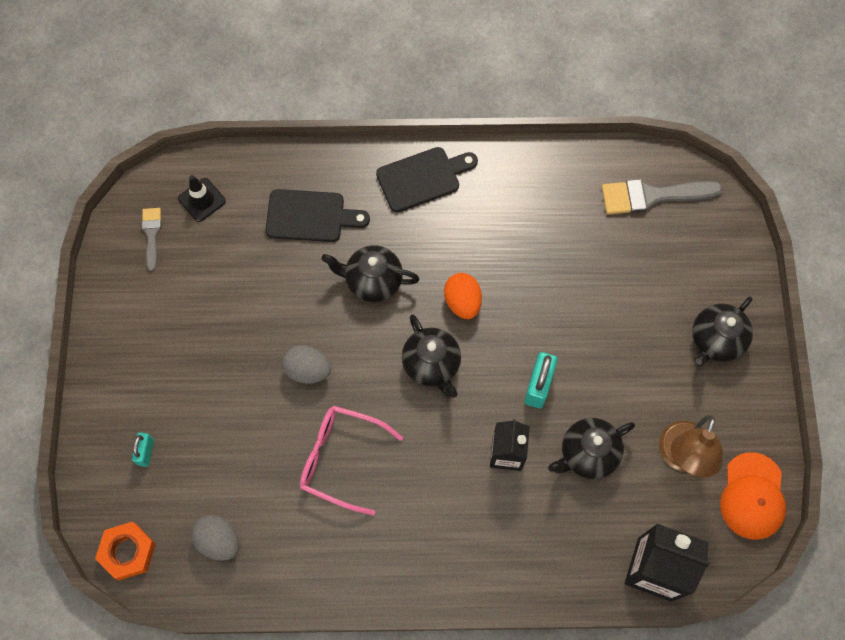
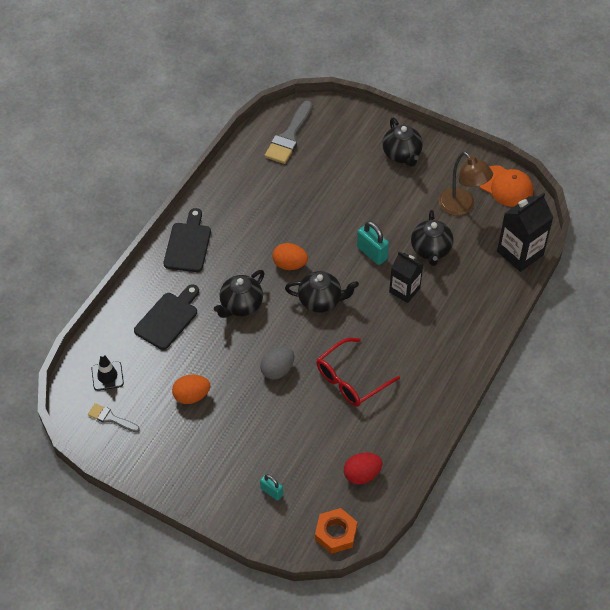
camera: 60 degrees left, 15 degrees down
grey egg [191,515,239,561] -> red egg [344,453,382,484]
pink glasses [300,406,403,515] -> red glasses [316,338,400,407]
none -> orange egg [172,375,210,404]

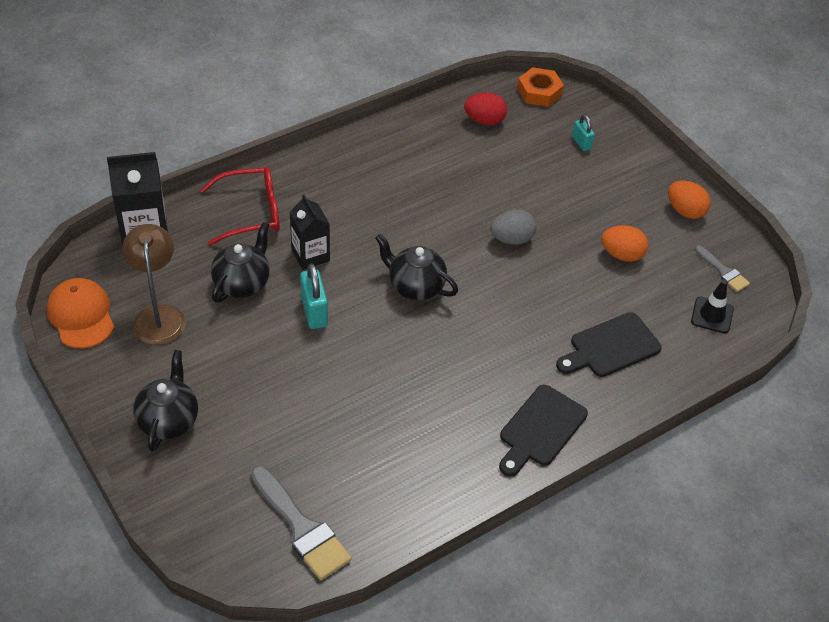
camera: 155 degrees left, 5 degrees down
black teapot [214,270,265,318] -> none
grey brush [265,101,312,164] -> grey brush turned 90 degrees clockwise [251,466,352,580]
orange egg [272,243,308,270] -> orange egg moved to [668,181,711,219]
red glasses [316,338,400,407] -> red glasses moved to [200,167,280,245]

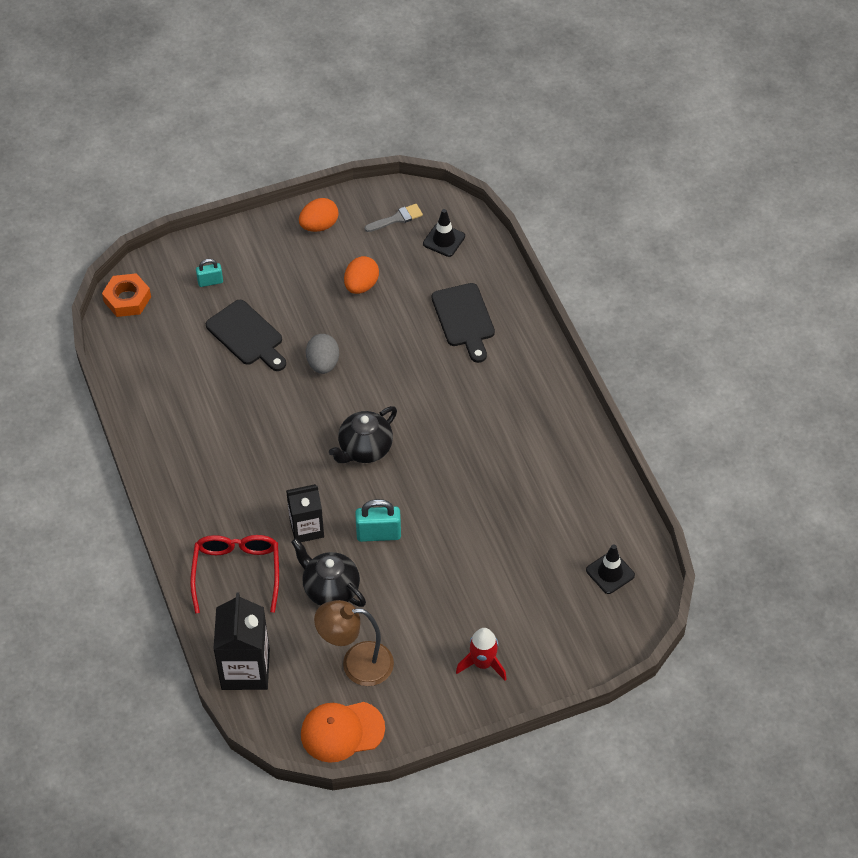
camera: 75 degrees left, 5 degrees up
black teapot [133,350,198,452] -> red rocket [456,628,507,680]
grey brush [251,466,352,580] -> black traffic cone [586,544,635,594]
red egg [464,93,507,125] -> none
black cutting board [499,385,588,477] -> black cutting board moved to [206,300,286,371]

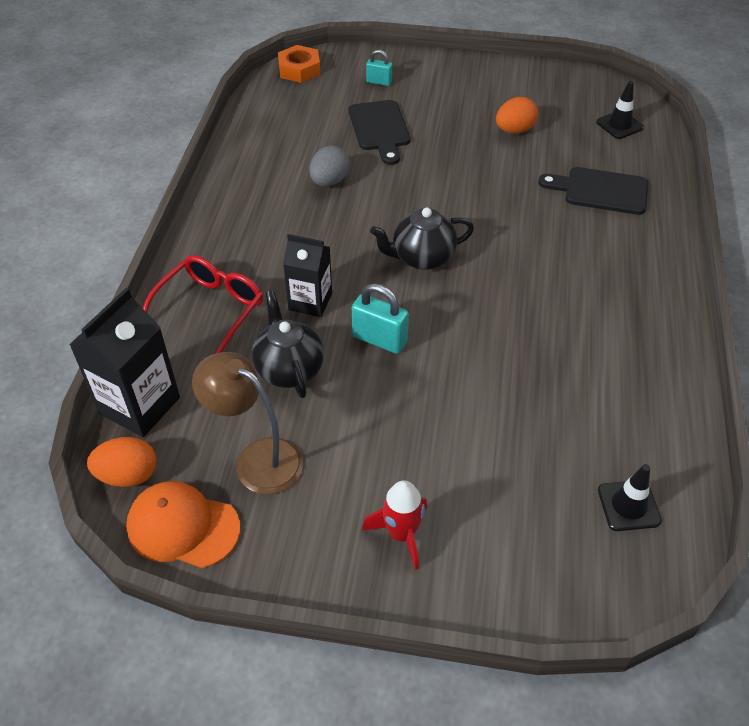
camera: 30 degrees right, 5 degrees down
orange egg [299,198,339,232] -> orange egg moved to [87,437,156,487]
grey egg [306,334,339,374] -> grey egg moved to [310,146,350,186]
grey brush [364,204,423,232] -> none
black cutting board [432,283,495,363] -> black cutting board turned 90 degrees clockwise [538,167,648,215]

